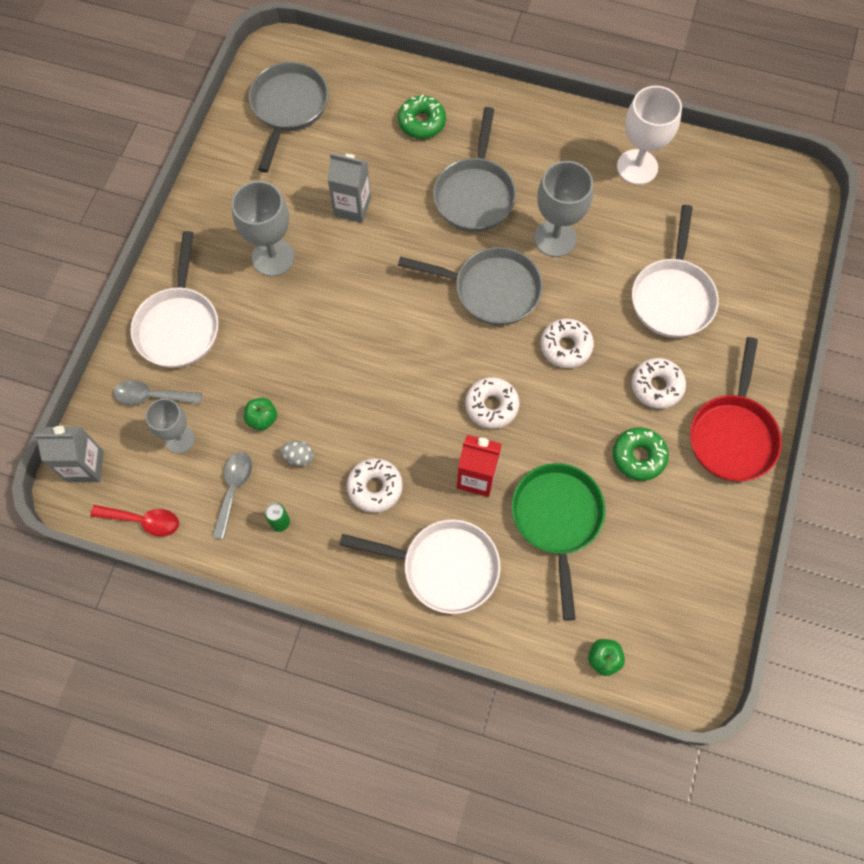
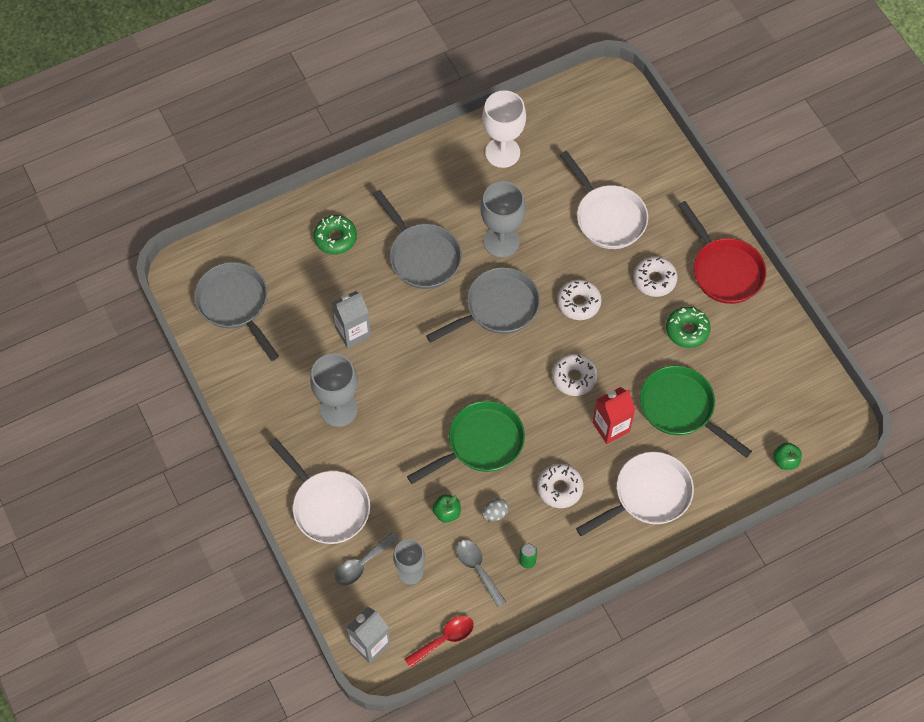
camera: 45 degrees left, 5 degrees down
none -> green pan [407,401,525,484]

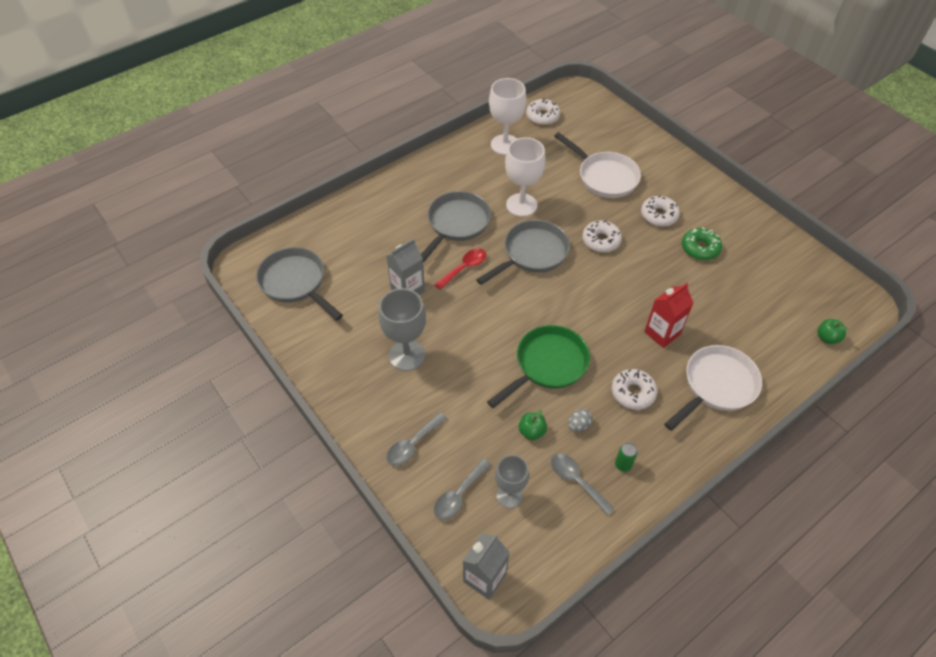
camera: 10 degrees left, 10 degrees down
white pan [269,438,370,544] -> grey spoon [387,412,447,466]
green donut [314,215,357,255] -> none
grey pan [373,190,462,289] -> grey pan turned 105 degrees counterclockwise [421,191,491,263]
red spoon [404,616,474,668] -> red spoon moved to [434,248,486,290]
grey goblet [480,181,526,257] -> white goblet [505,138,546,217]
white donut [552,354,597,396] -> white donut moved to [526,98,560,125]
green pan [640,366,752,458] -> none
red pan [678,201,766,304] -> none

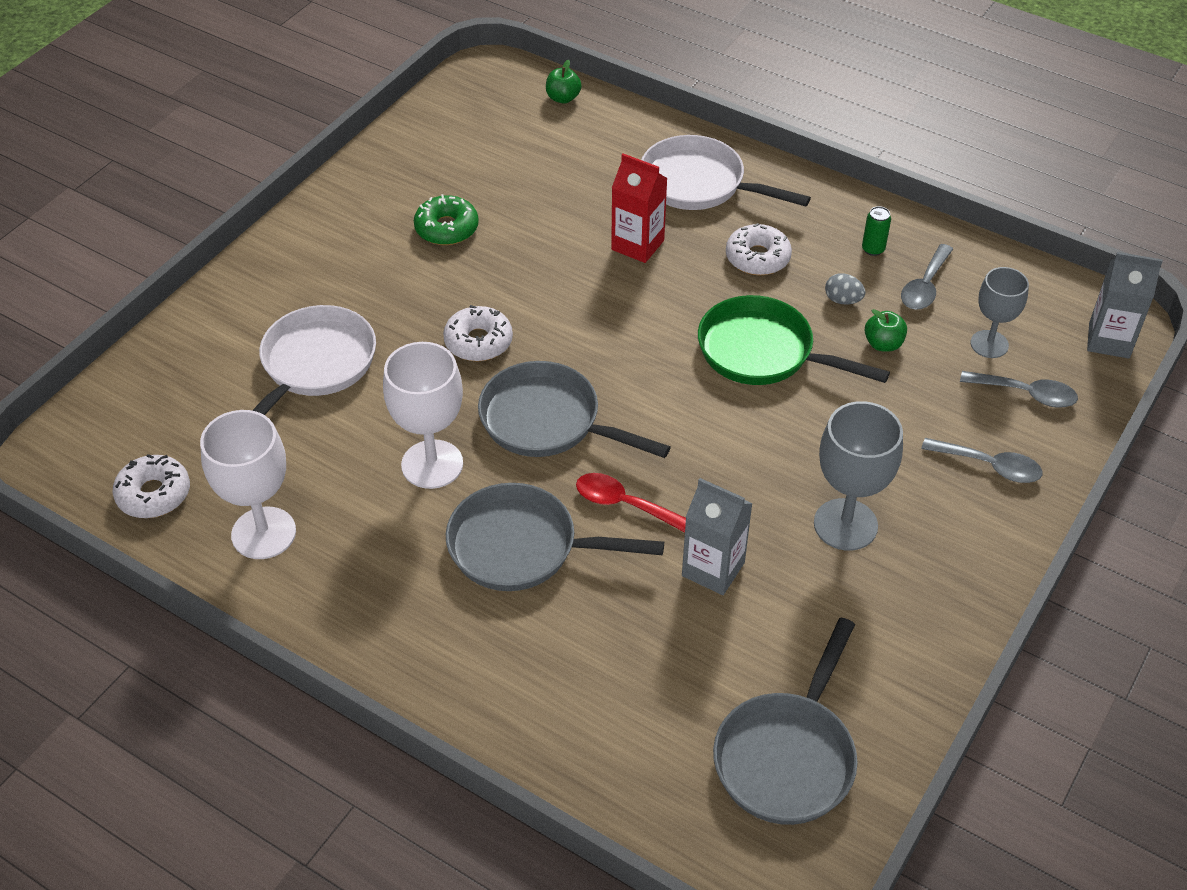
camera: 110 degrees left, 5 degrees down
white donut [641,195,680,226] -> none

